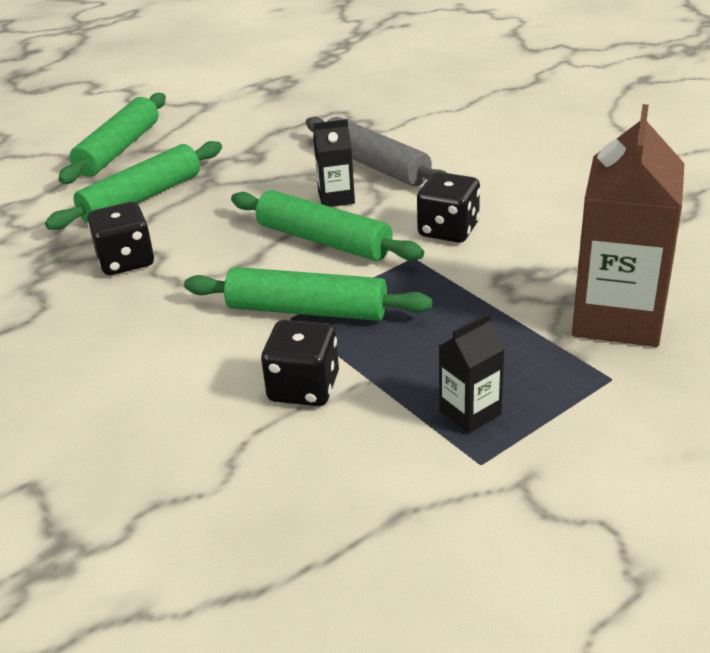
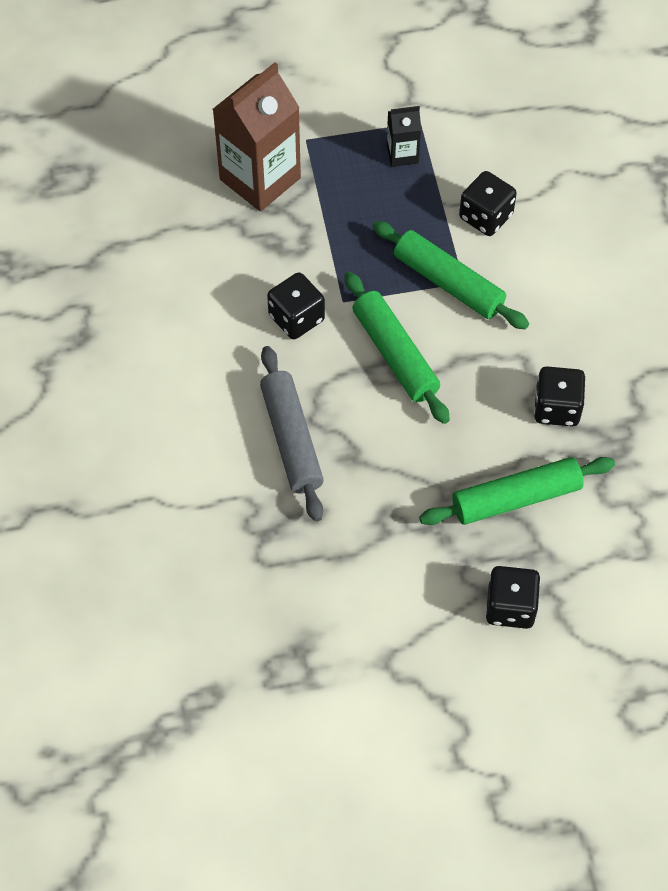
camera: 155 degrees left, 25 degrees up
green rolling pin [58,93,166,184] -> black dice [486,566,540,629]
black carton [313,119,355,207] -> none

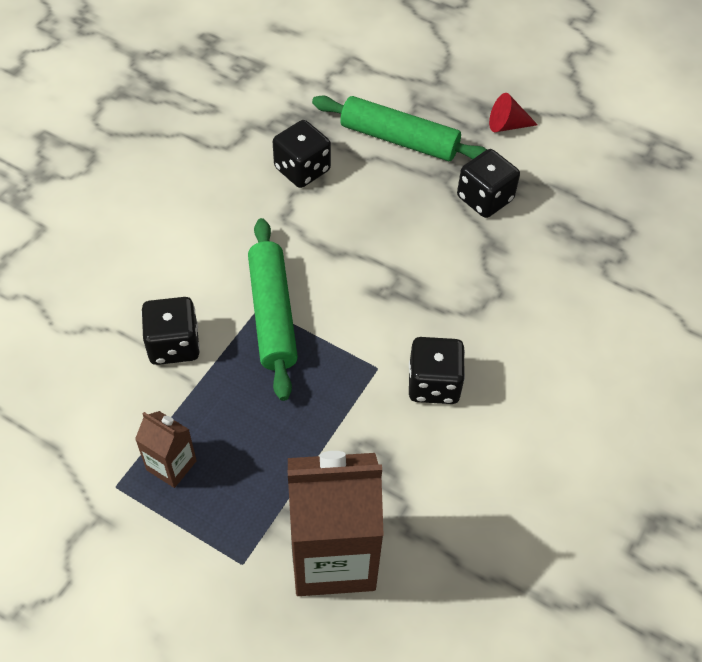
camera: 140 degrees left, 5 degrees down
grey rolling pin [260,346,324,522] -> none
green rolling pin [345,272,450,424] -> none
black carton [387,106,421,167] -> brown carton [135,411,197,488]
black dice [486,566,540,629] -> black dice moved to [457,149,520,218]
none -> red cone [489,93,538,132]

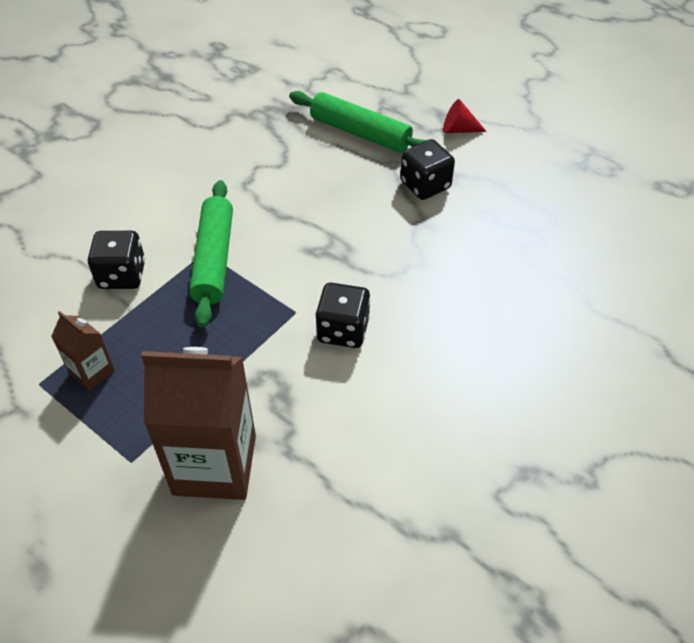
camera: 10 degrees right, 5 degrees down
black dice [273,120,331,188] -> none

